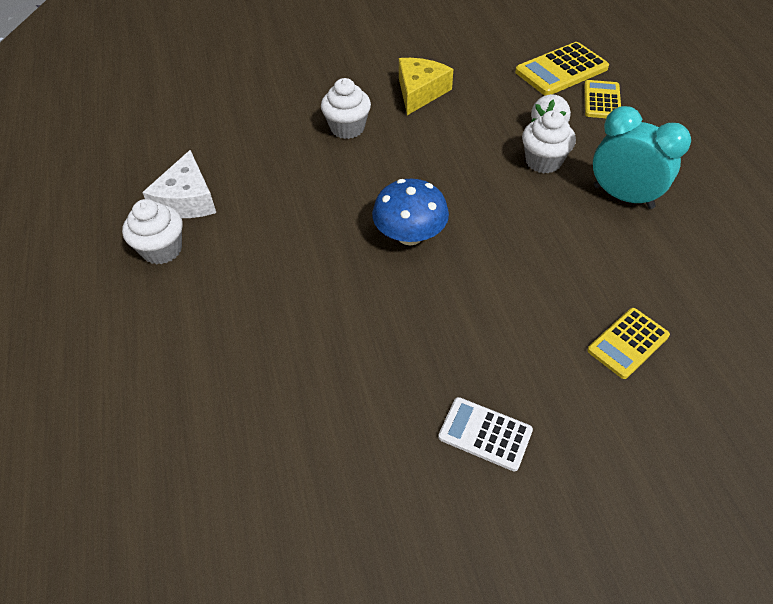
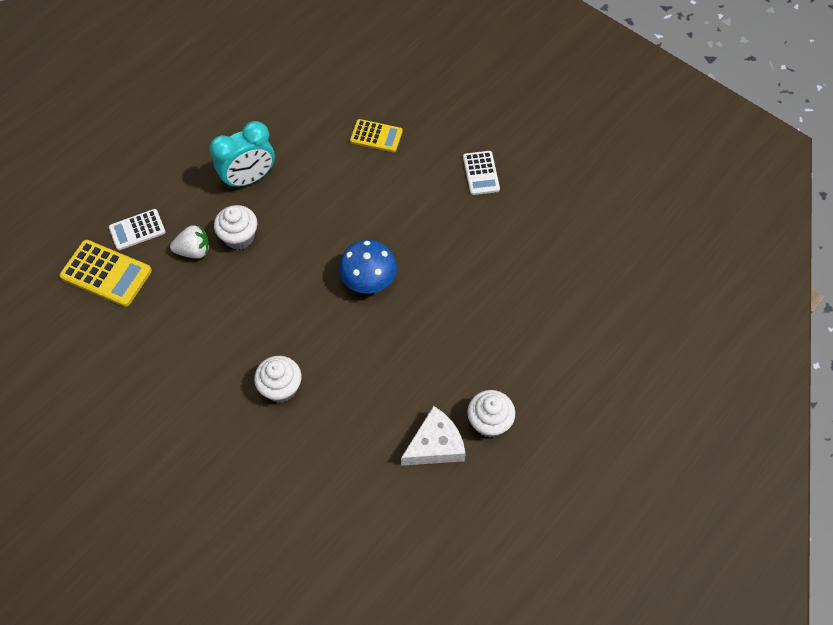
camera: 125 degrees left, 10 degrees up
yellow cheese [399,58,453,115] -> none
yellow calculator [584,80,621,118] -> white calculator [109,209,165,250]
turquoise clock [593,106,691,209] -> turquoise clock turned 120 degrees counterclockwise [210,121,275,189]

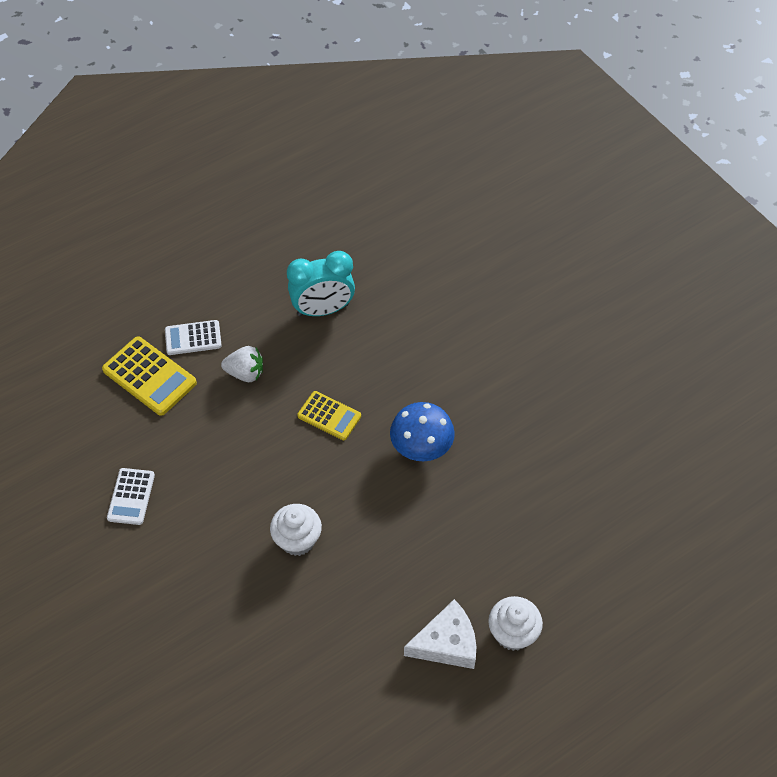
camera: 15 degrees right, 5 degrees down
white cupcake [214,205,257,250] -> none
yellow calculator [350,119,403,152] -> yellow calculator moved to [297,391,361,440]
white calculator [463,151,500,195] -> white calculator moved to [107,468,155,525]

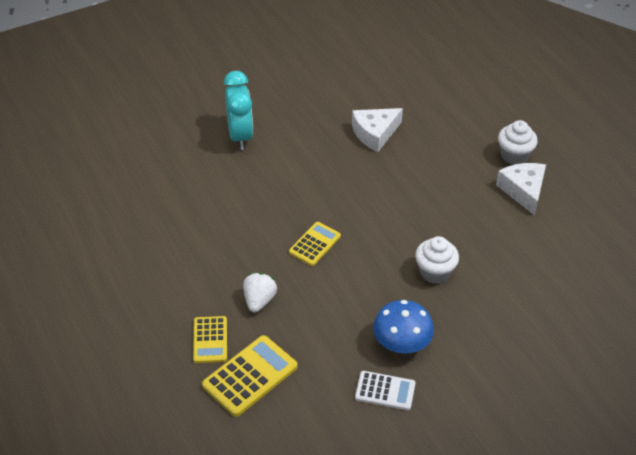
camera: 85 degrees left, 10 degrees down
white calculator [165,320,222,355] -> yellow calculator [193,316,227,363]
turquoise clock [287,251,355,316] -> turquoise clock moved to [224,71,253,150]
blue mushroom [390,402,455,461] -> blue mushroom moved to [373,300,434,354]
none -> white cheese [352,108,403,152]

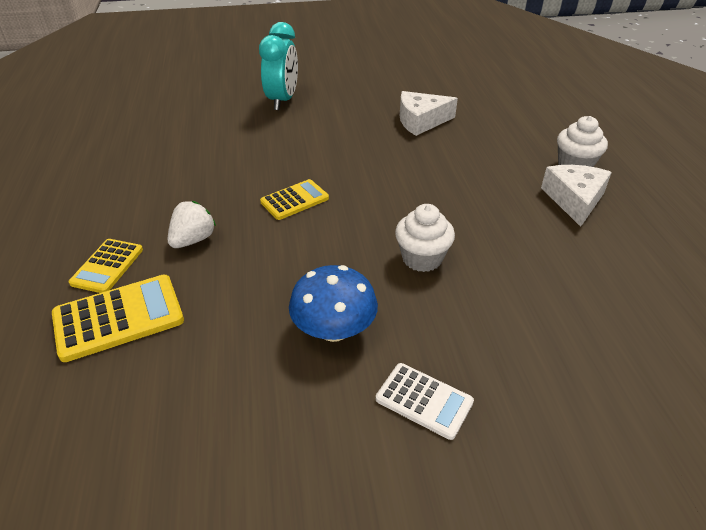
camera: 20 degrees right, 5 degrees down
white calculator [355,371,416,410] -> white calculator moved to [376,363,474,440]

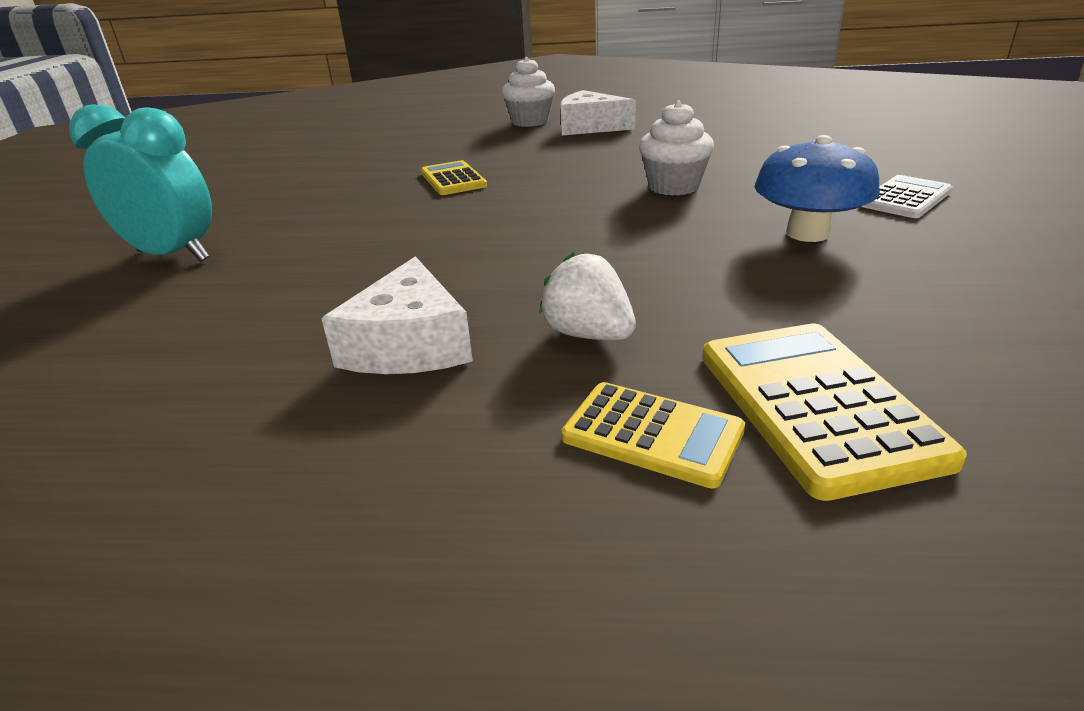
camera: 75 degrees left, 10 degrees down
yellow calculator [260,179,329,220] -> yellow calculator moved to [421,160,487,195]
white cheese [400,91,458,136] -> white cheese moved to [321,257,473,374]

